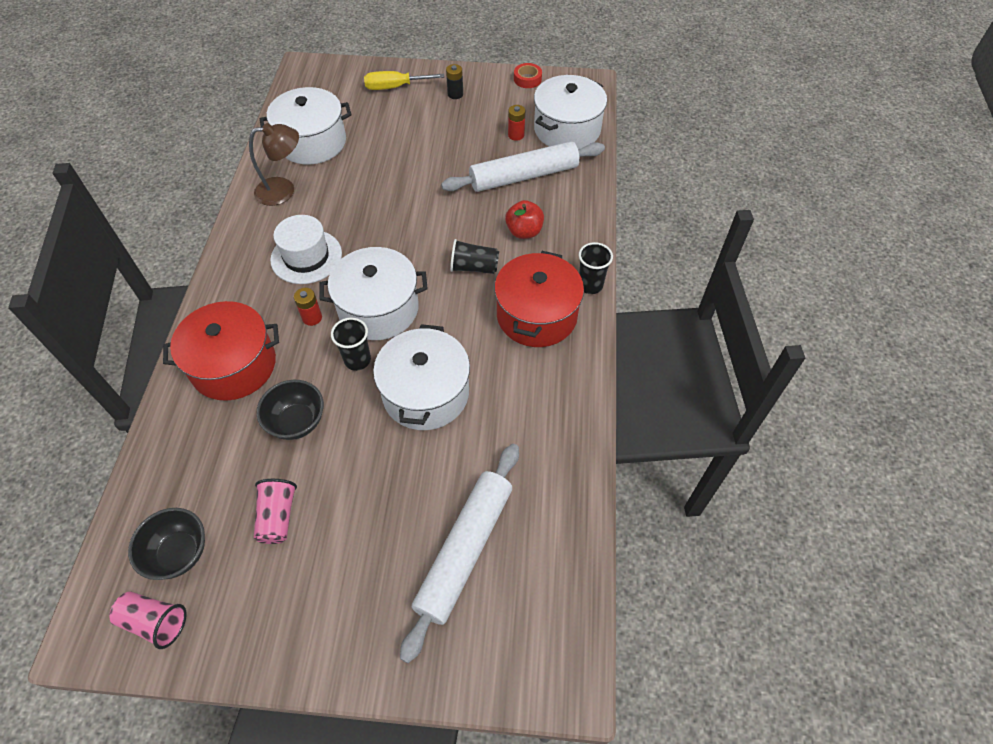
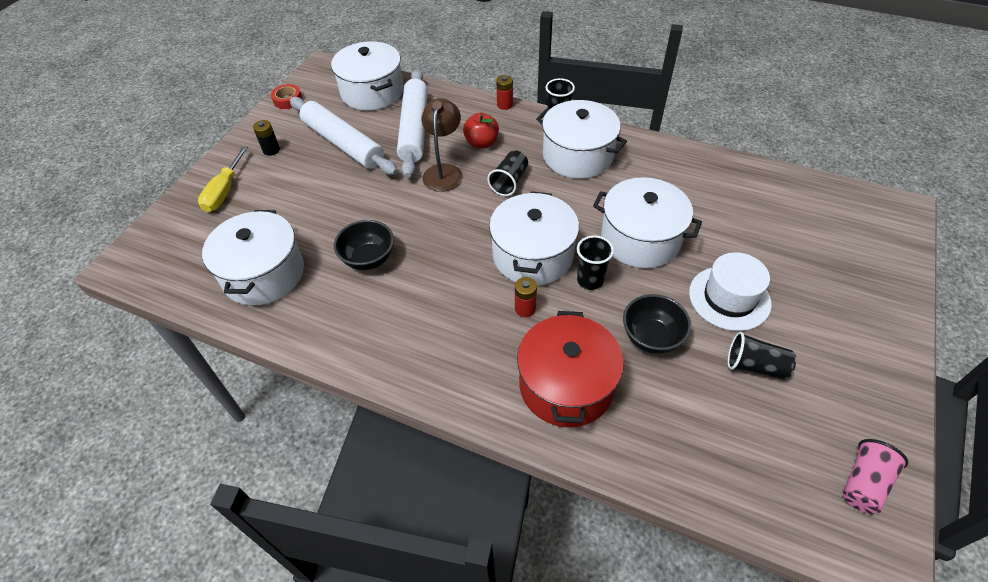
camera: 70 degrees left, 5 degrees down
black bowl [128,508,205,580] -> black bowl moved to [334,220,394,270]
brown lamp [249,123,299,206] -> brown lamp moved to [422,98,463,192]
pink cup [254,479,297,544] -> black cup [728,332,796,380]
white hat [270,215,342,284] -> white hat moved to [689,252,771,331]
white rolling pin [400,444,519,663] -> white rolling pin moved to [290,97,398,175]
red pot [494,251,584,347] -> white pot [536,100,627,179]
red battery [508,105,525,141] -> red battery moved to [496,75,513,110]

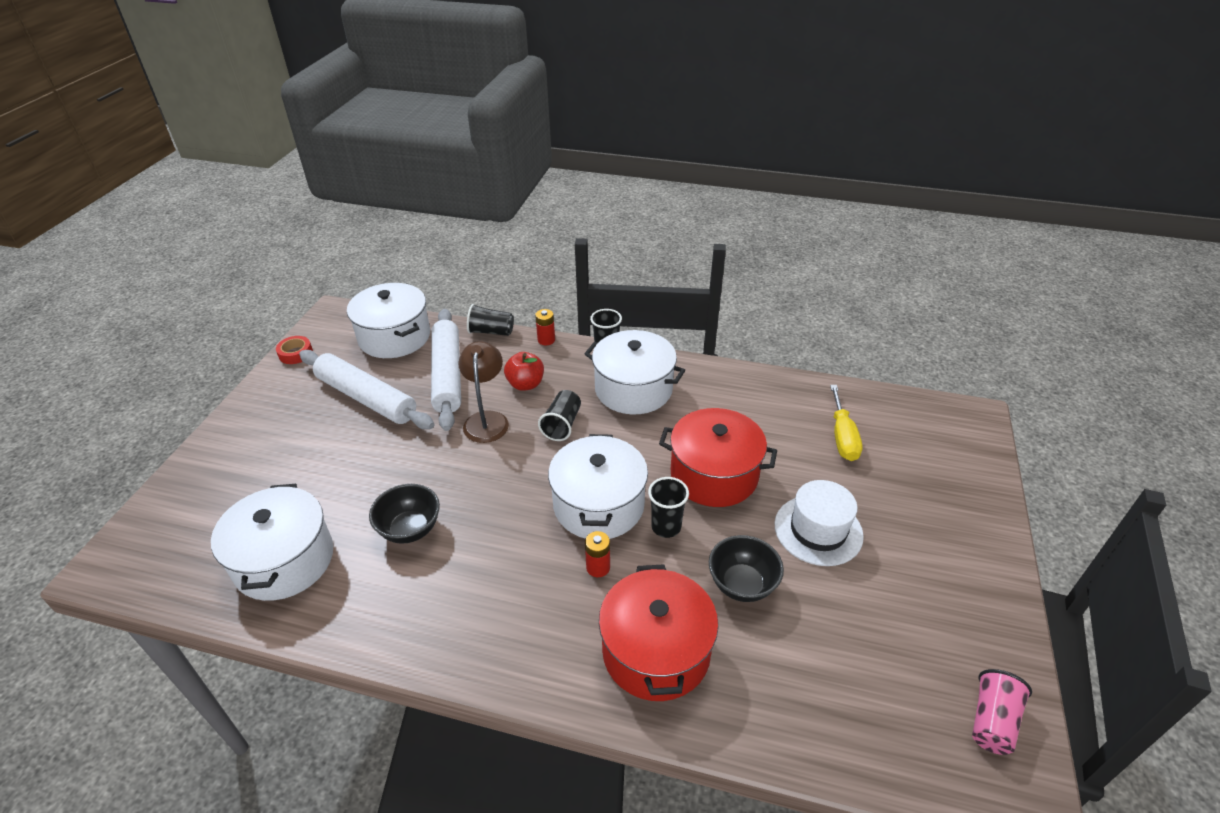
camera: 10 degrees left, 10 degrees down
yellow screwdriver [198,146,248,212] -> yellow screwdriver moved to [830,385,863,461]
black battery [253,120,280,156] -> none
white pot [593,177,702,268] -> red pot [659,408,777,507]
black cup [728,332,796,380] -> black cup moved to [467,304,514,336]

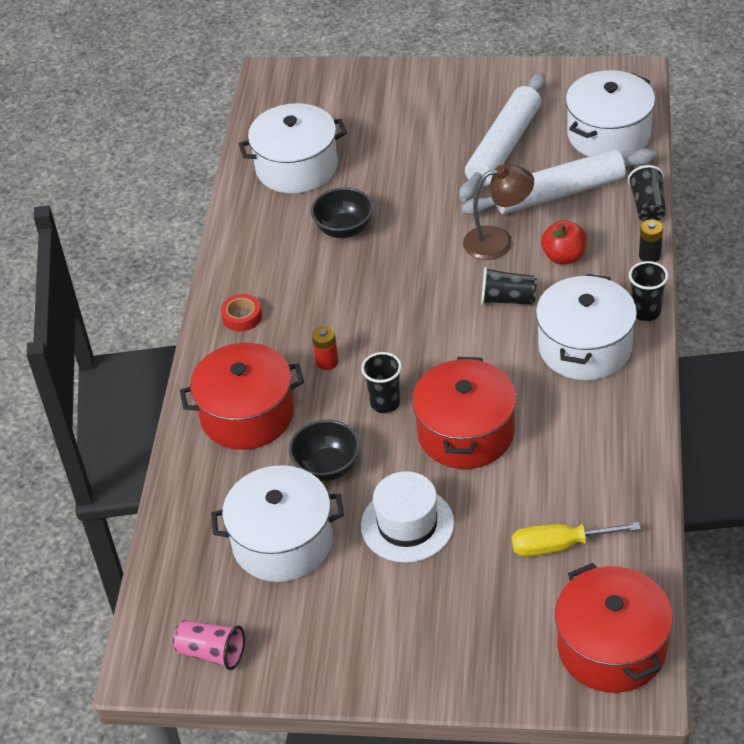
camera: 85 degrees right, 5 degrees up
red tape [276,336,313,364] -> red tape moved to [221,294,262,332]
red battery [535,309,555,345] -> black battery [639,219,663,262]
white pot [548,434,648,539] -> white pot moved to [211,465,344,582]
none -> red pot [555,563,673,693]

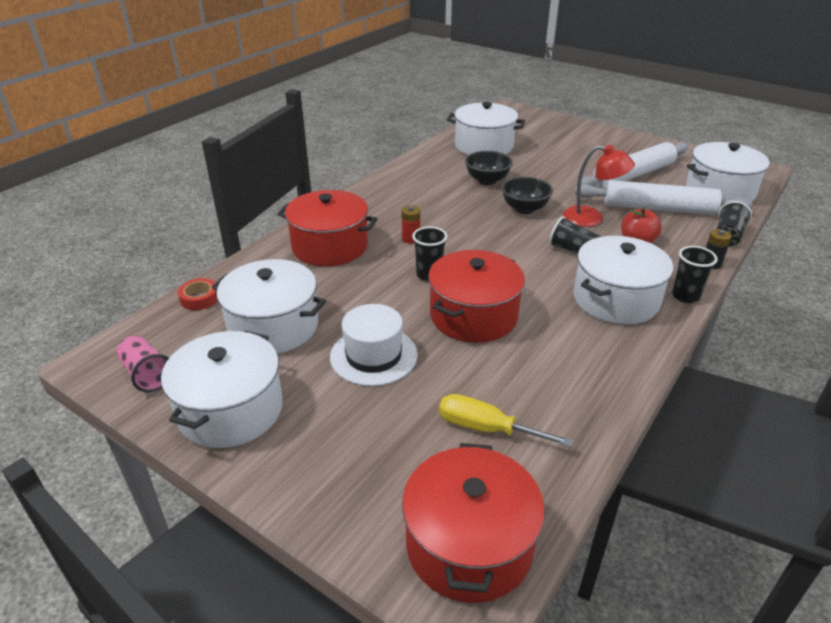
camera: 25 degrees right, 10 degrees down
red tape [221,294,262,332] -> red tape moved to [178,278,218,310]
black bowl [289,420,360,481] -> black bowl moved to [501,177,553,214]
brown lamp [463,165,534,260] -> red lamp [563,145,635,227]
none -> white pot [161,331,283,448]

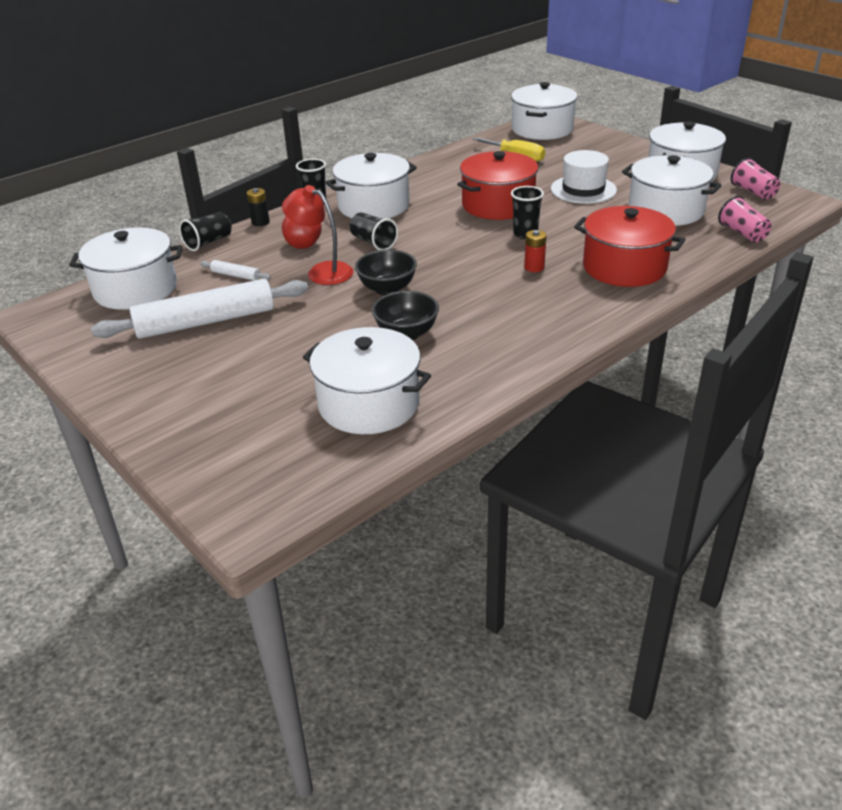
camera: 165 degrees left, 0 degrees up
red tape [178,278,218,310] -> pink cup [718,196,772,243]
red pot [402,443,545,603] -> white pot [511,82,577,140]
white rolling pin [575,180,752,215] -> white rolling pin [200,260,271,281], size x0.42

